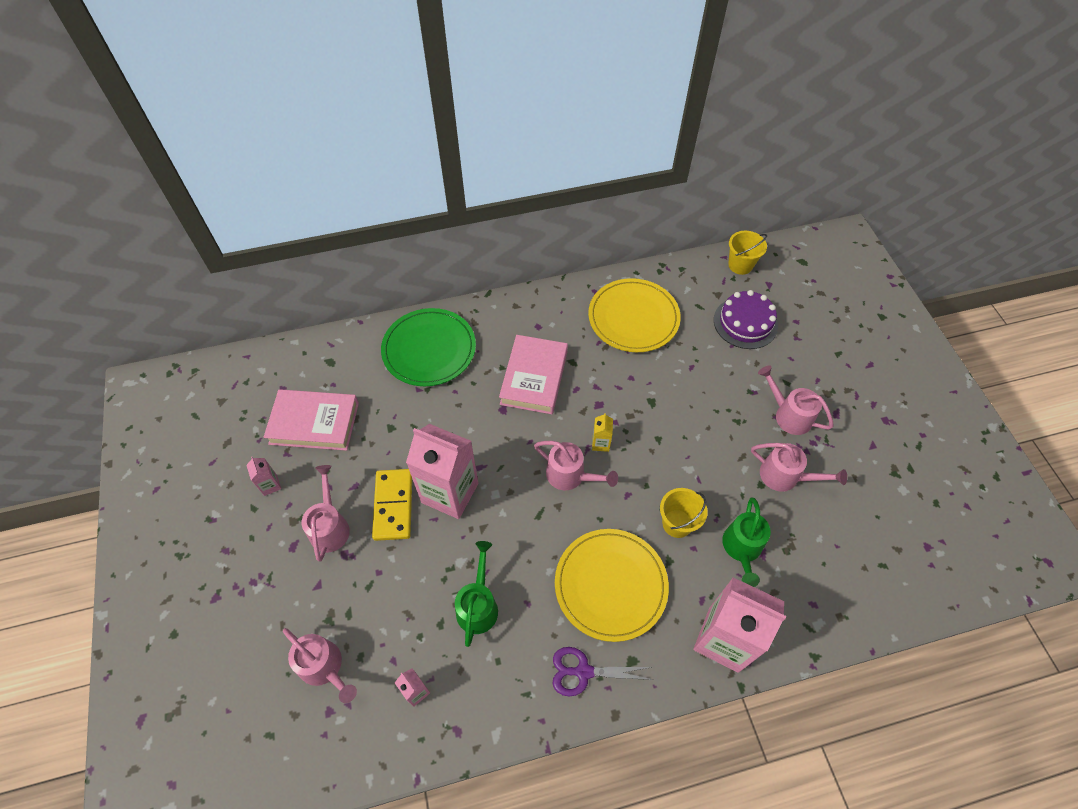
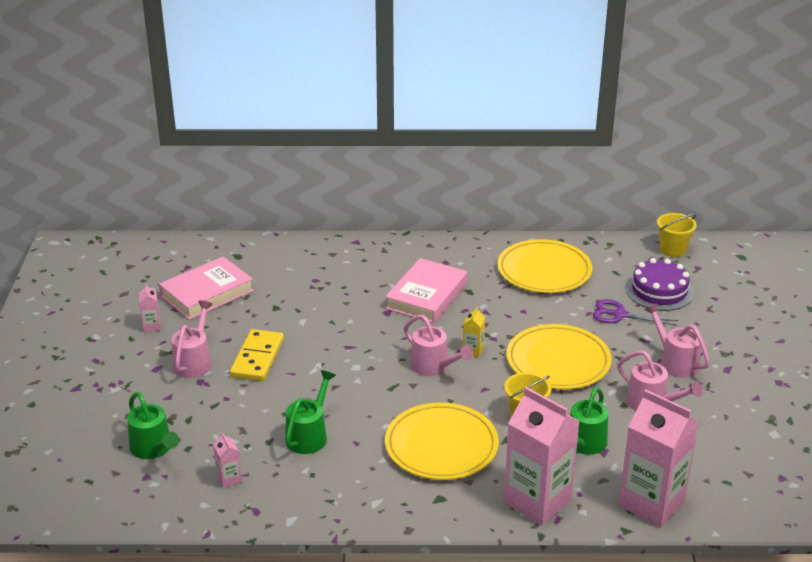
camera: 15 degrees right, 25 degrees down
pink book [263,389,359,451] -> pink book turned 60 degrees counterclockwise [159,256,254,320]
pink watering can [283,628,357,703] -> green watering can [127,392,179,459]
green plate [381,308,476,386] -> none
pink carton [406,424,478,519] -> pink carton moved to [618,389,699,528]
purple scissors [553,647,653,696] -> purple scissors moved to [593,299,678,326]
none -> yellow plate [507,324,612,389]

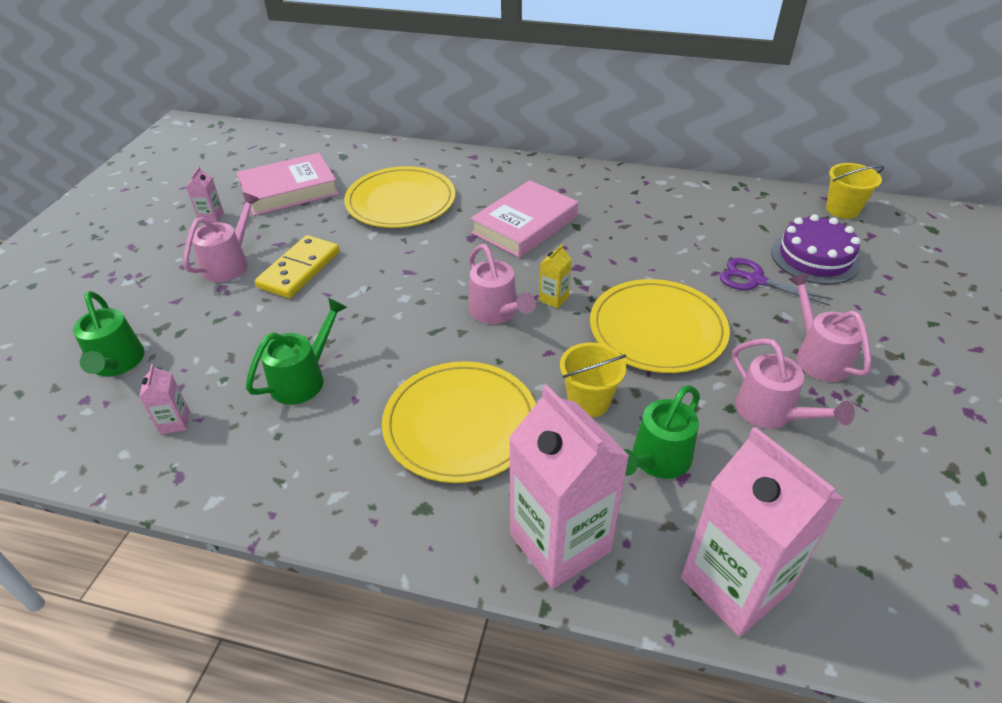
camera: 15 degrees right, 10 degrees up
yellow plate [497,239,592,293] -> yellow plate moved to [344,166,455,228]

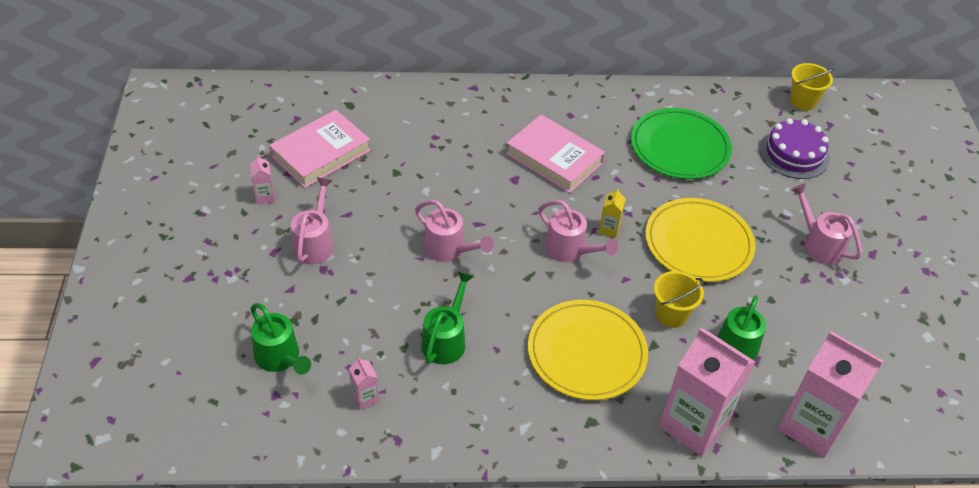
camera: 20 degrees left, 5 degrees up
yellow domino [255,235,340,298] -> none
yellow plate [344,166,455,228] -> none
pink book [470,180,578,258] -> pink book turned 75 degrees counterclockwise [506,115,605,193]
purple scissors [720,258,833,306] -> none
pink watering can [732,338,855,429] -> pink watering can moved to [415,200,493,262]
none -> green plate [631,108,732,179]

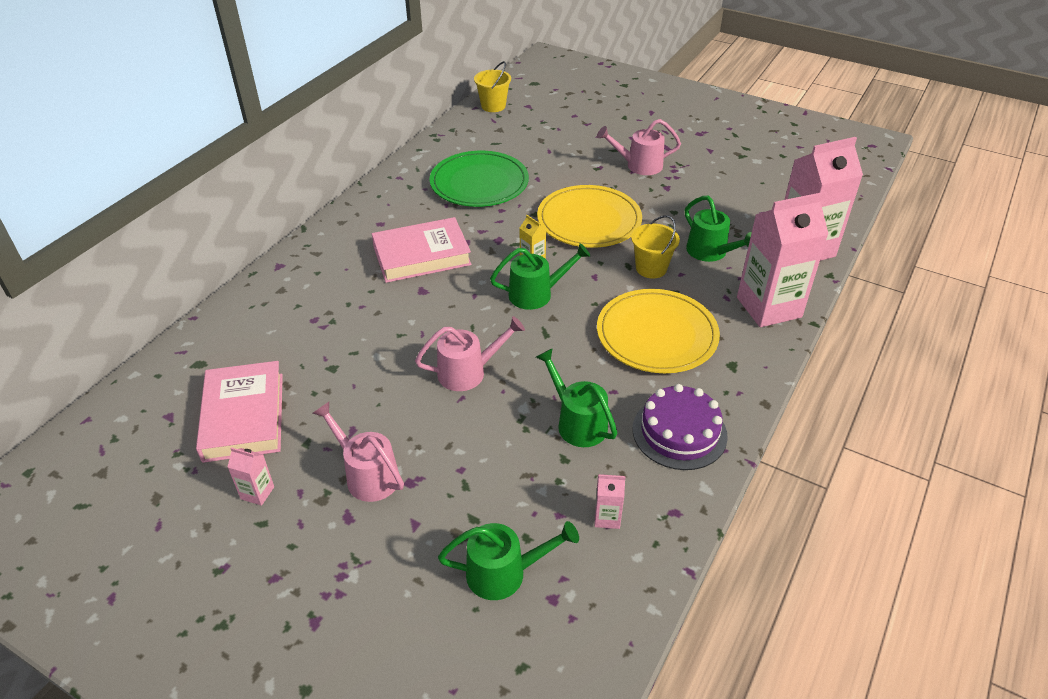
camera: 55 degrees left, 5 degrees down
pink watering can [538,200,618,262] -> green watering can [490,243,591,310]
purple cake [759,118,830,179] -> purple cake moved to [632,384,728,470]

